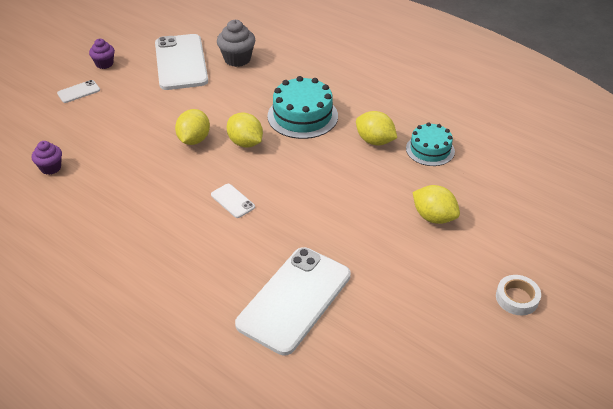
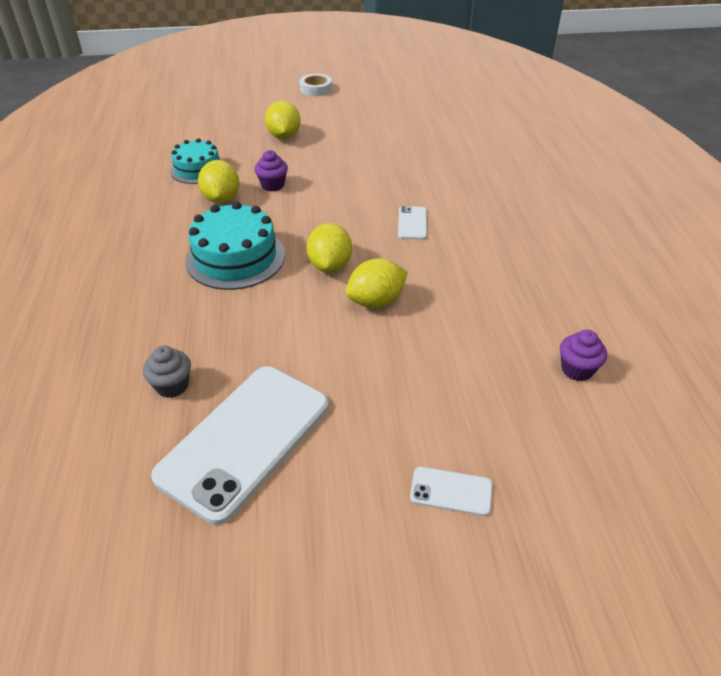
camera: 135 degrees left, 0 degrees up
purple cupcake [89,39,115,69] -> purple cupcake moved to [254,150,288,192]
grey cupcake [217,20,255,67] -> grey cupcake [143,346,191,398], size x0.65
white phone [235,247,351,355] -> none

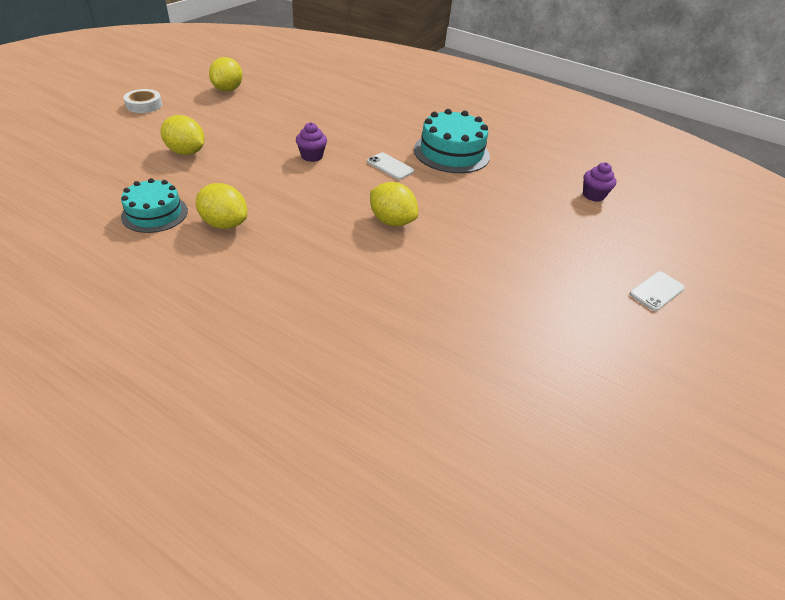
camera: 55 degrees left, 0 degrees up
grey cupcake [143,346,191,398] -> none
white phone [151,366,329,525] -> none
turquoise cake [186,202,285,290] -> turquoise cake moved to [414,109,490,173]
purple cupcake [254,150,288,192] -> purple cupcake moved to [296,122,327,162]
yellow lemon [346,258,408,308] -> yellow lemon moved to [209,57,242,92]

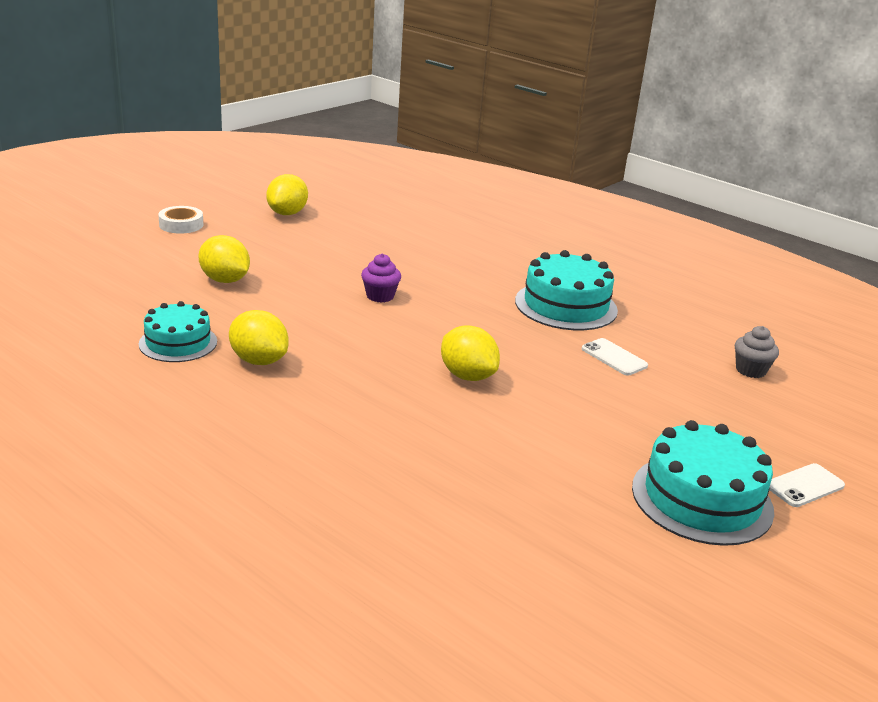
camera: 10 degrees right, 15 degrees down
white phone [367,152,414,180] -> white phone moved to [582,338,648,375]
purple cupcake [583,162,616,202] -> grey cupcake [735,326,779,378]
none -> turquoise cake [632,420,774,546]

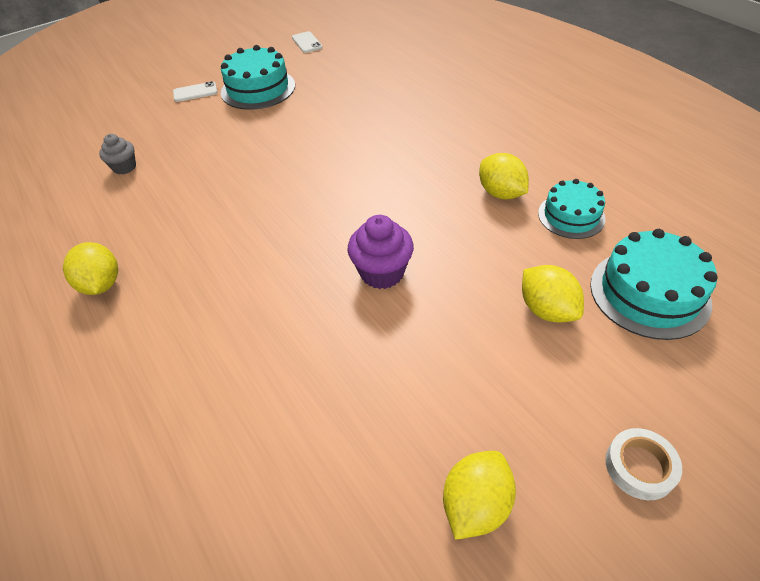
camera: 160 degrees left, 20 degrees up
purple cupcake [361,254,401,303] -> purple cupcake [347,215,414,289], size x1.55
yellow lemon [441,325,500,381] -> yellow lemon moved to [63,242,118,295]
turquoise cake [515,250,618,330] -> turquoise cake moved to [590,229,718,340]
white phone [582,338,648,375] -> white phone moved to [292,31,323,53]

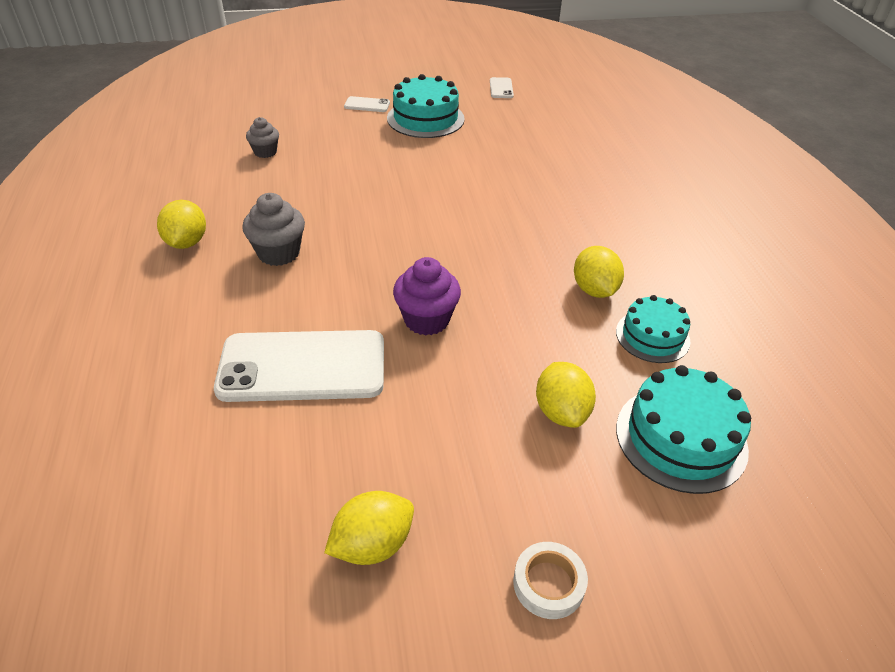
camera: 20 degrees right, 5 degrees down
none -> white phone [214,330,384,402]
none -> grey cupcake [242,193,305,266]

